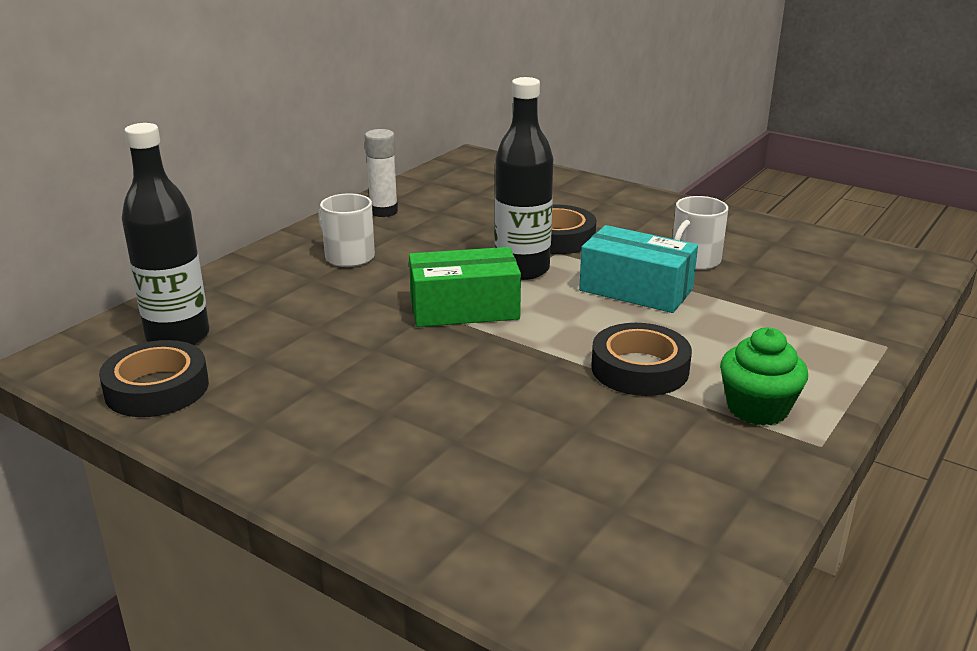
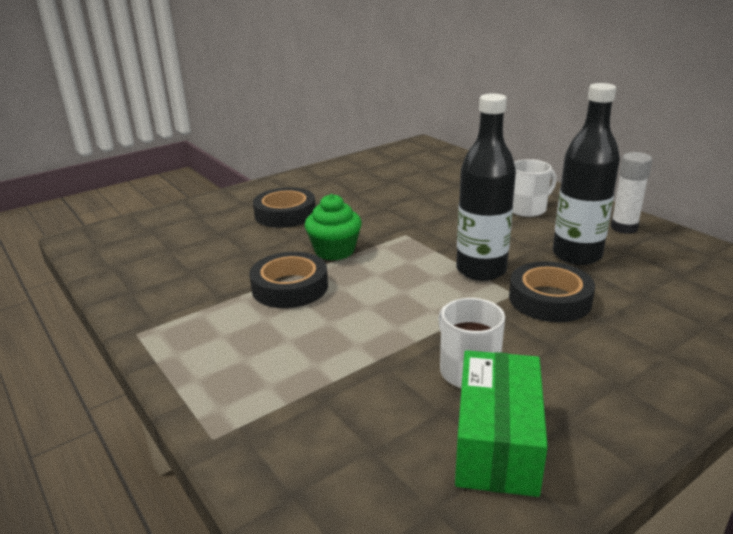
camera: 110 degrees right, 0 degrees up
black tape [99,340,209,417] -> black tape moved to [253,187,316,228]
black bottle [122,123,209,345] -> black bottle moved to [553,83,620,265]
green box [409,247,521,327] -> green box moved to [455,350,548,497]
turquoise box [579,225,698,313] -> none
green cupcake [720,328,808,426] -> green cupcake moved to [305,194,362,260]

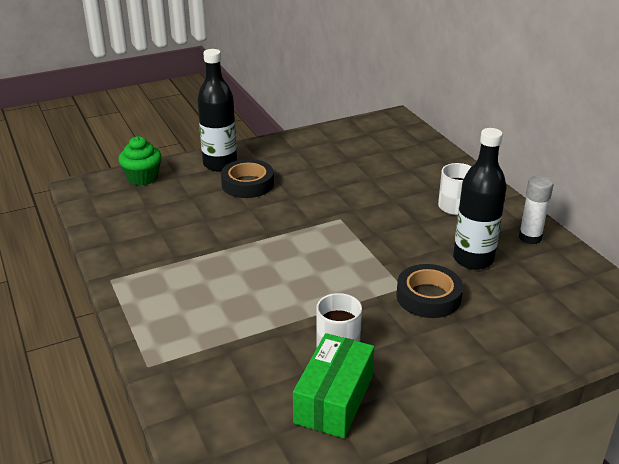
camera: 10 degrees right, 5 degrees up
black tape [250,252,328,308] -> none
green cupcake [305,194,362,260] -> green cupcake moved to [118,136,162,185]
black bottle [456,94,516,281] -> black bottle moved to [197,49,237,171]

